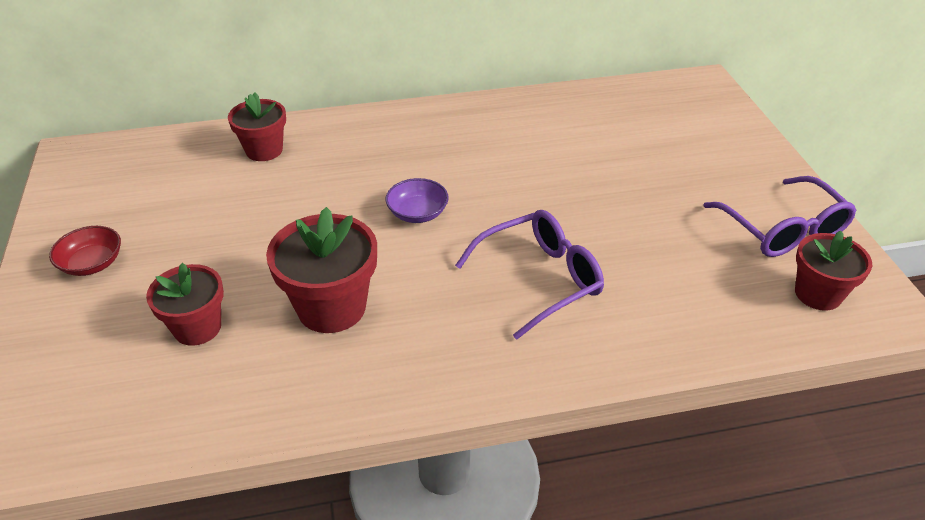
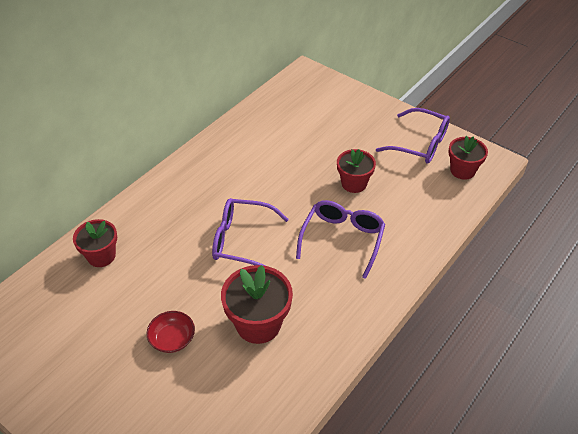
camera: 40 degrees left, 5 degrees up
red bowl [49,226,121,276] -> red bowl moved to [146,311,195,353]
red flower pot [146,263,224,346] -> red flower pot moved to [337,149,376,193]
purple bowl [386,178,449,223] -> purple glasses [212,198,289,266]

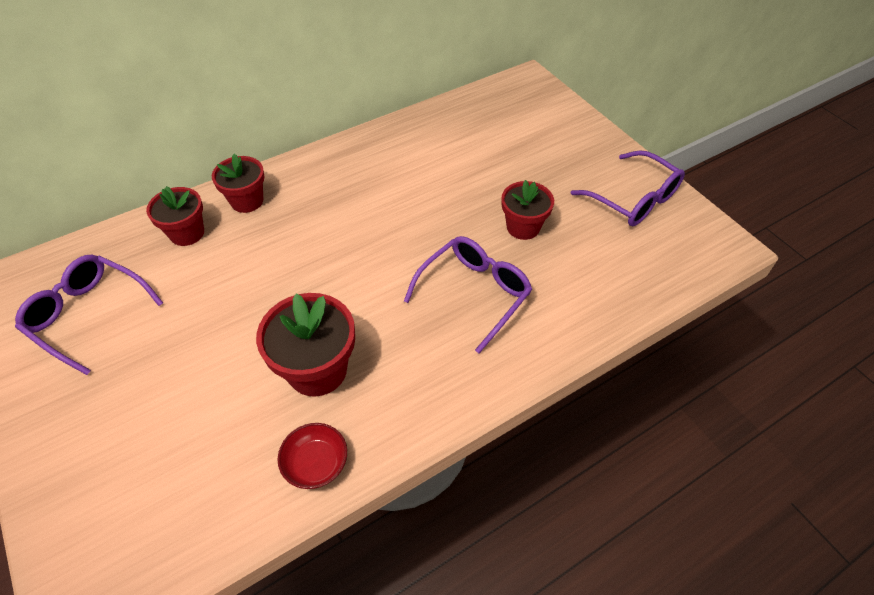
camera: 20 degrees right, 5 degrees up
red bowl [146,311,195,353] -> red bowl moved to [278,423,347,489]
purple glasses [212,198,289,266] -> purple glasses moved to [15,255,163,375]
red flower pot [448,136,488,180] -> red flower pot moved to [212,154,265,213]

